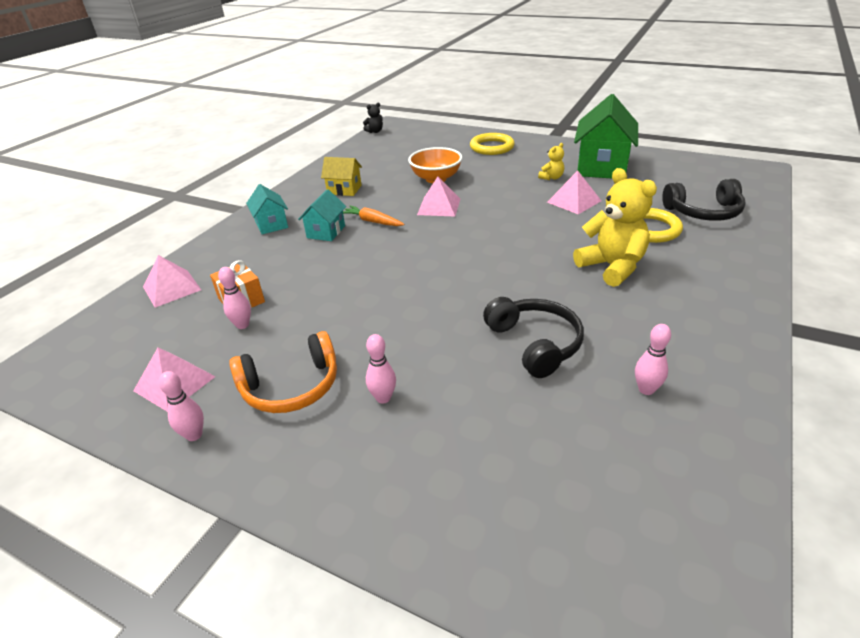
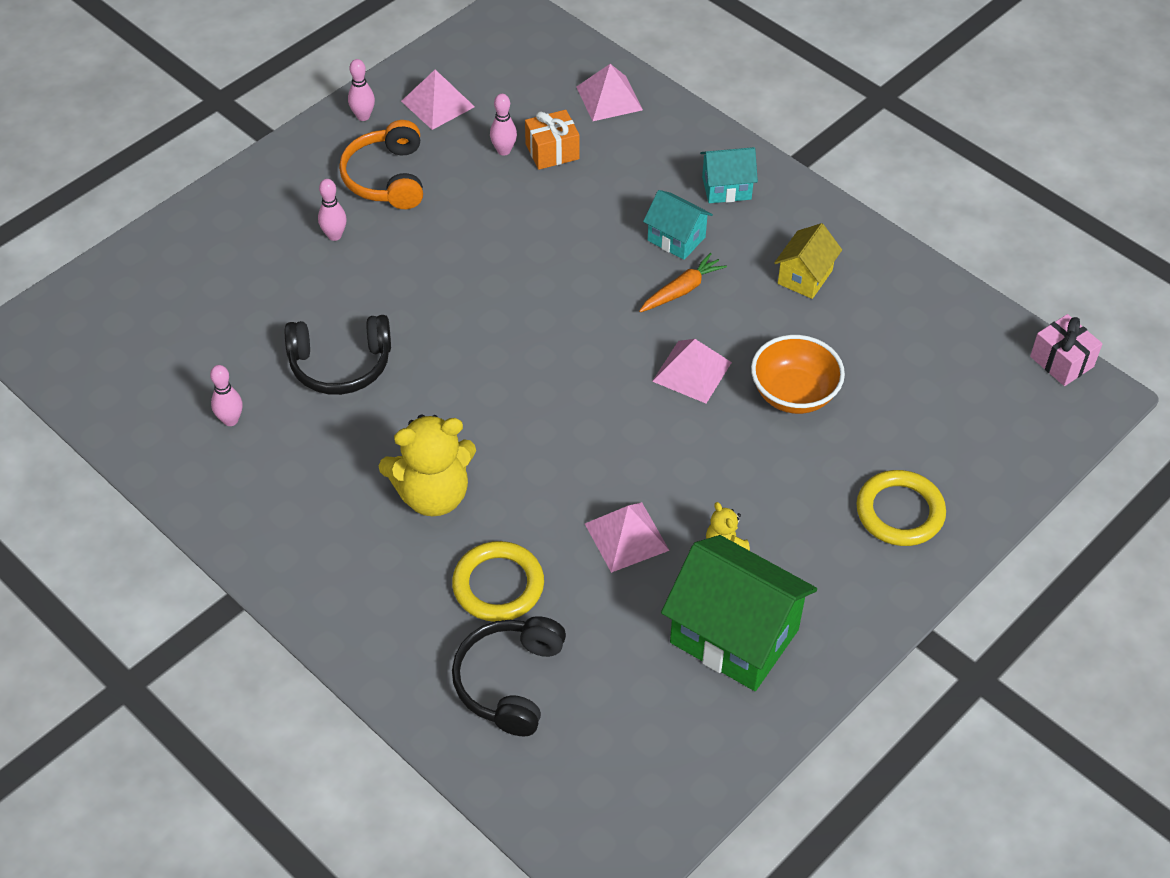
camera: 105 degrees right, 15 degrees up
black teddy bear [363,103,383,133] -> pink gift [1030,314,1103,386]

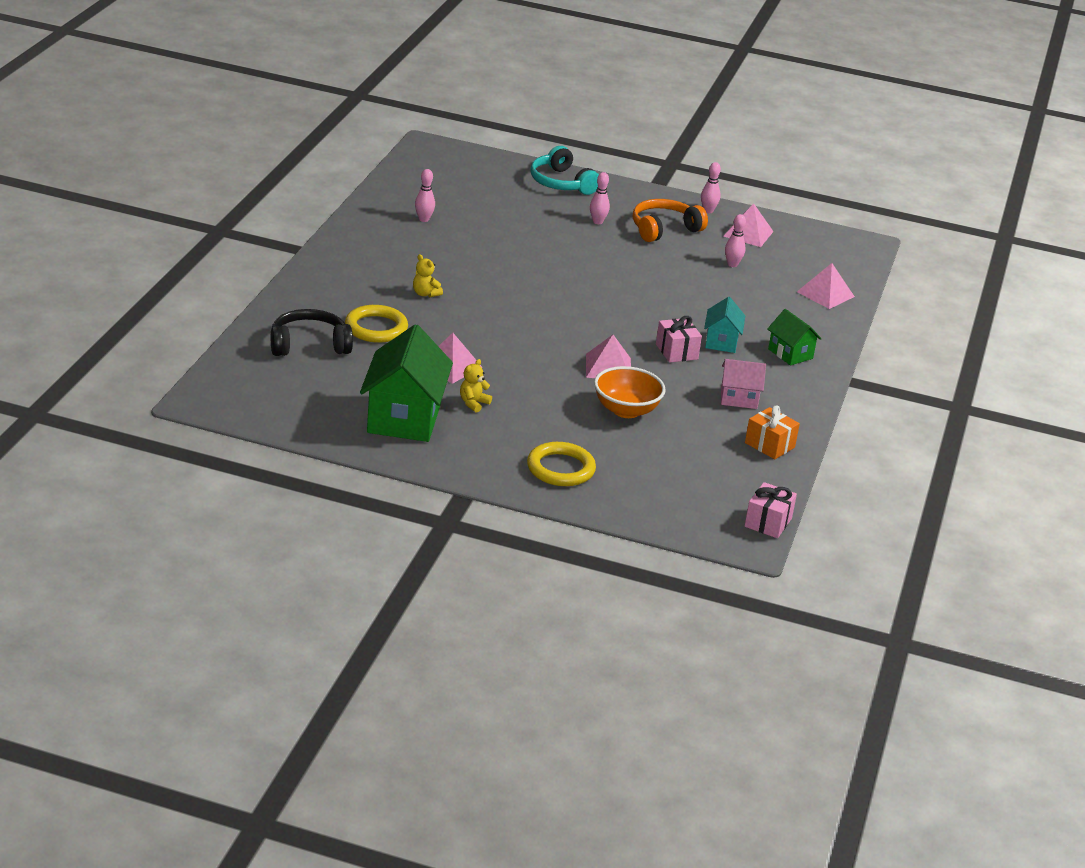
camera: 60 degrees right, 20 degrees down
black headphones [285,315,391,395] -> none
yellow teddy bear [379,414,476,516] -> yellow teddy bear [413,254,443,297], size x0.47
orange gift [525,110,580,170] -> orange gift moved to [745,406,800,459]
orange carrot [639,253,727,312] -> pink gift [656,316,702,363]
turquoise house [700,147,758,203] -> green house [767,309,822,365]
yellow house [774,223,842,299] -> pink house [721,359,766,409]
none -> turquoise headphones [530,146,599,195]

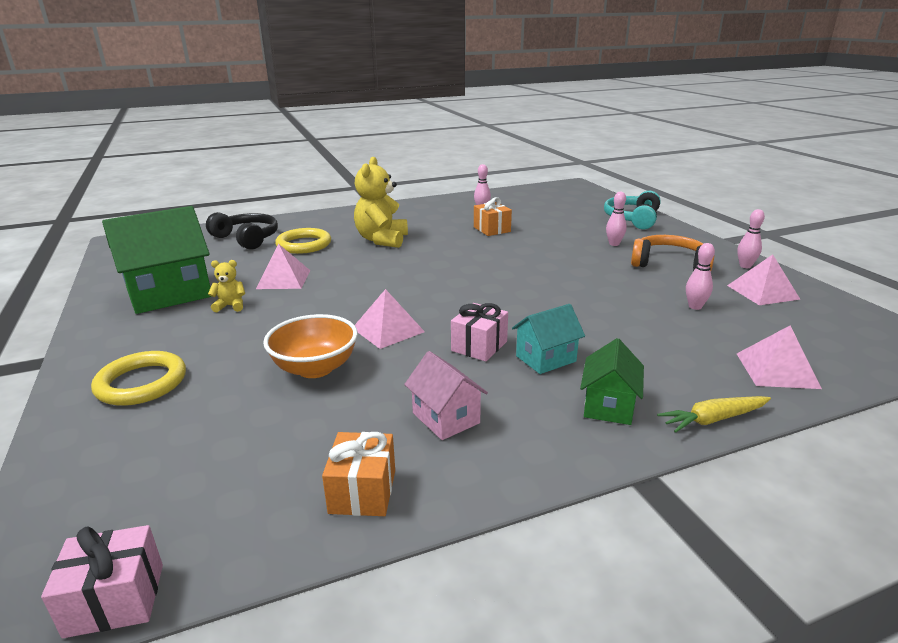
camera: 55 degrees right, 5 degrees down
yellow teddy bear [413,254,443,297] -> yellow teddy bear [354,157,408,248], size x2.11
none -> orange gift [474,197,512,236]
none -> yellow carrot [657,396,771,433]

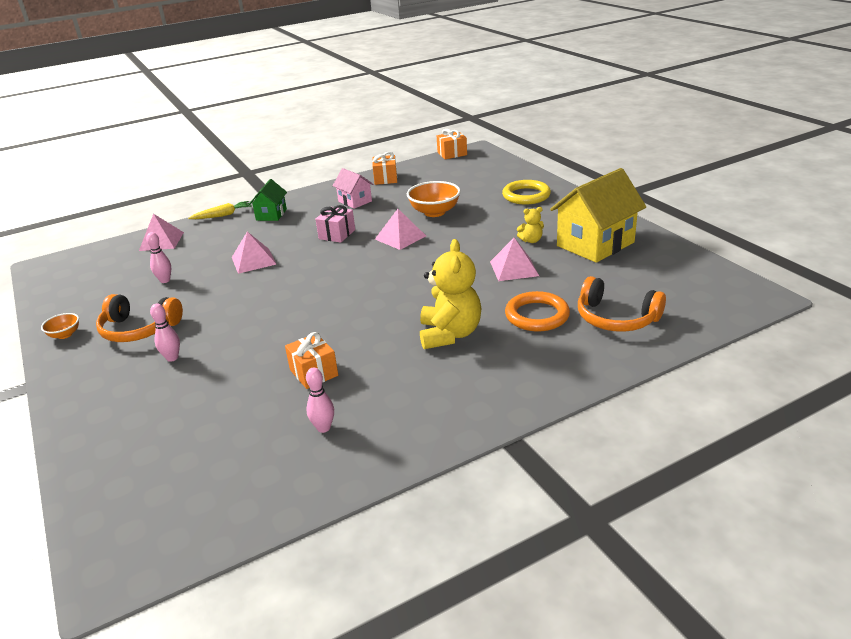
camera: 175 degrees right, 5 degrees up
pink gift [41,525,163,638] -> orange gift [437,129,467,159]
green house [102,206,212,314] -> yellow house [550,168,646,263]
black headphones [206,212,278,250] -> orange headphones [578,276,666,332]
yellow ring [275,228,331,254] -> orange ring [505,291,570,332]
turquoise house [512,304,585,374] -> none
turquoise headphones [604,191,661,229] -> none
pink pyramid [727,254,800,305] -> pink pyramid moved to [232,232,277,274]
pink bowling pin [737,209,765,268] -> orange bowl [41,313,79,339]

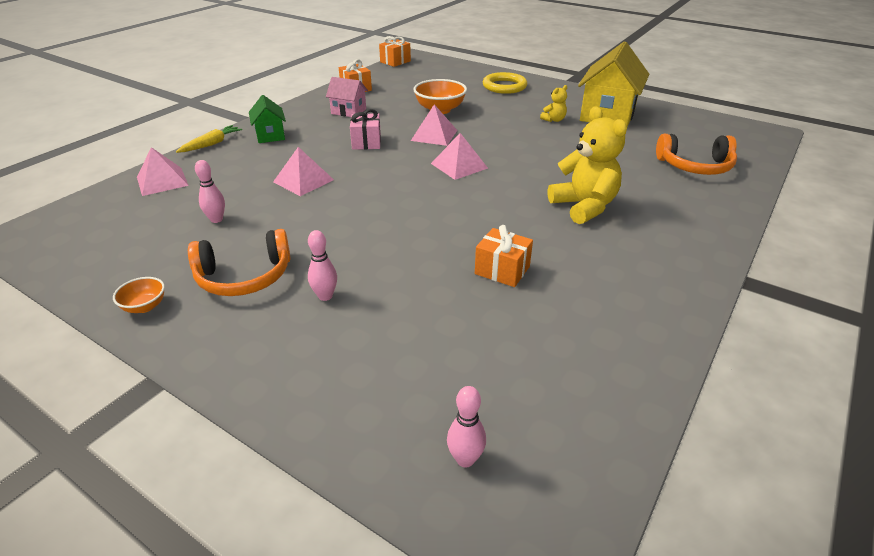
camera: 30 degrees left, 5 degrees up
pink bowling pin [306,368,334,433] -> pink bowling pin moved to [447,386,486,468]
pink pyramid [490,238,539,281] -> pink pyramid moved to [431,133,488,180]
orange ring [505,291,570,332] -> none

